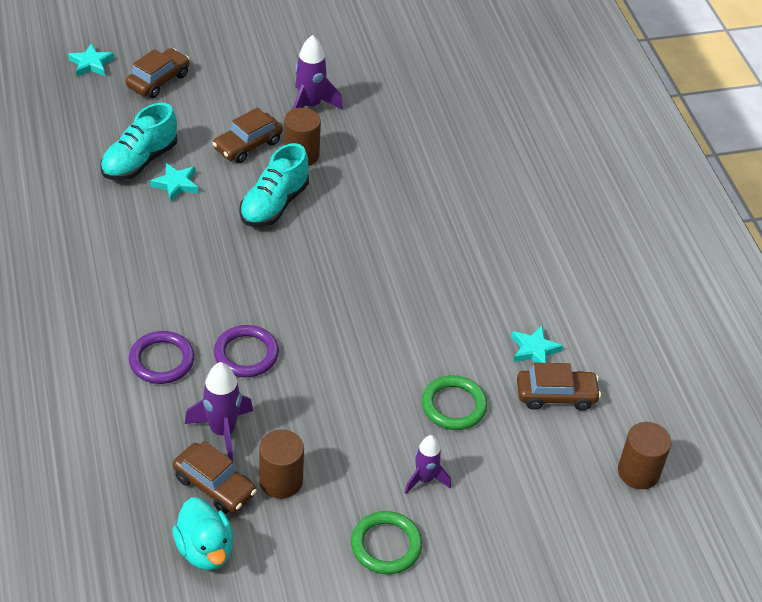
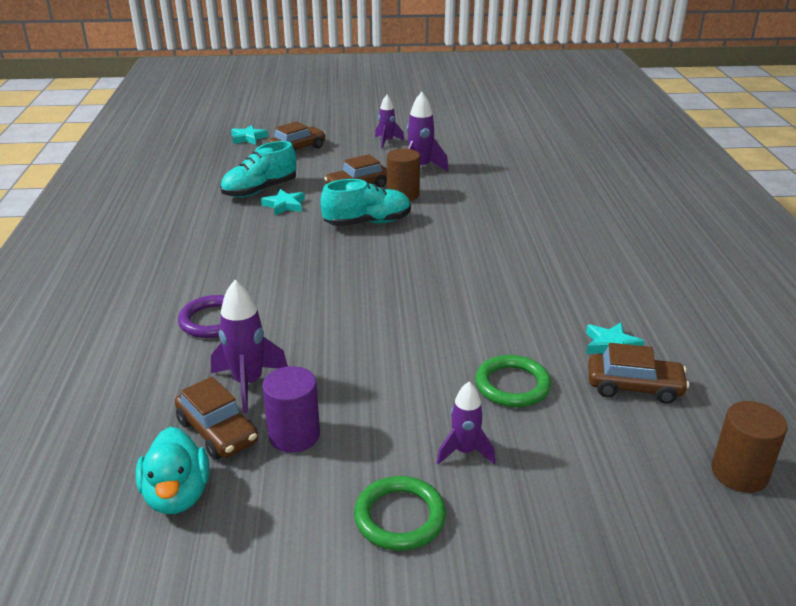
camera: 15 degrees right, 15 degrees down
purple ring [214,325,279,377] -> none
turquoise shoe [239,143,309,227] -> turquoise shoe turned 150 degrees counterclockwise [321,179,411,226]
brown cylinder [259,430,304,499] -> purple cylinder [262,366,320,453]
none -> purple rocket [375,95,405,149]

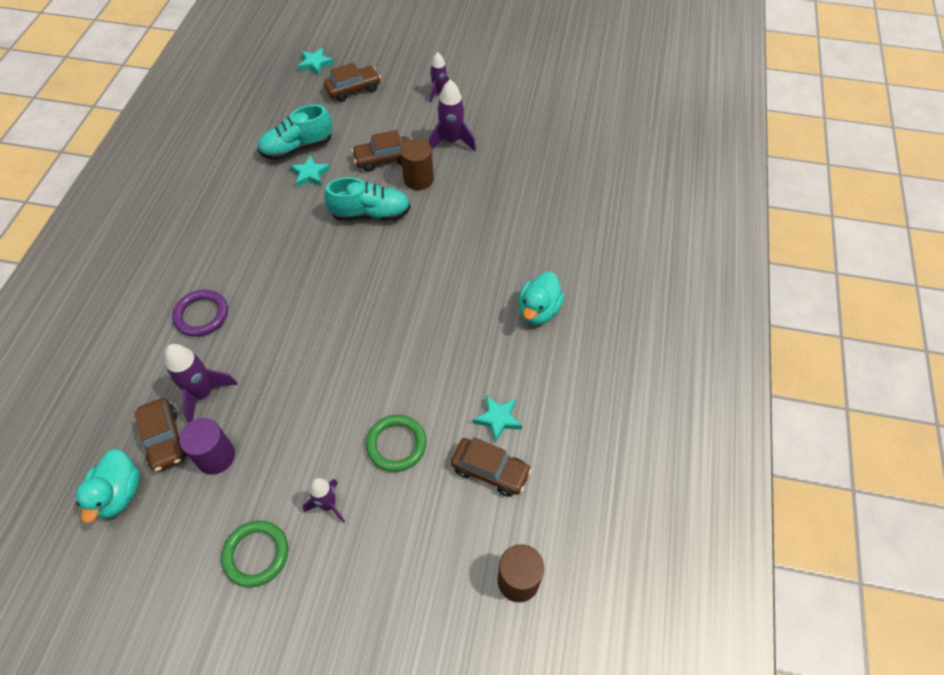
camera: 15 degrees right, 25 degrees up
none -> turquoise duck [518,272,564,325]

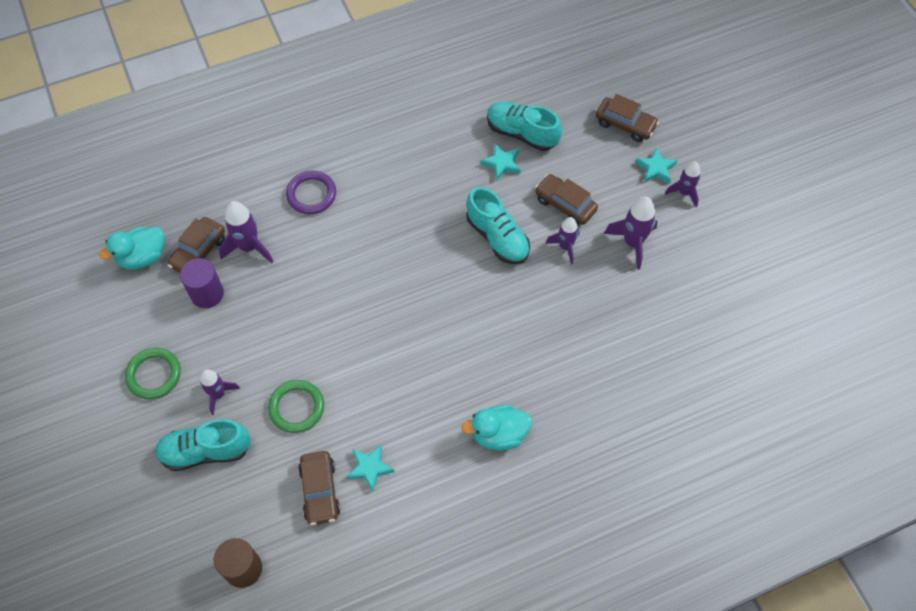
camera: 55 degrees right, 5 degrees up
turquoise star [298,48,334,75] -> turquoise star moved to [635,147,678,184]
brown cylinder [400,139,434,190] -> purple rocket [546,217,579,264]
none -> turquoise shoe [155,419,251,471]

